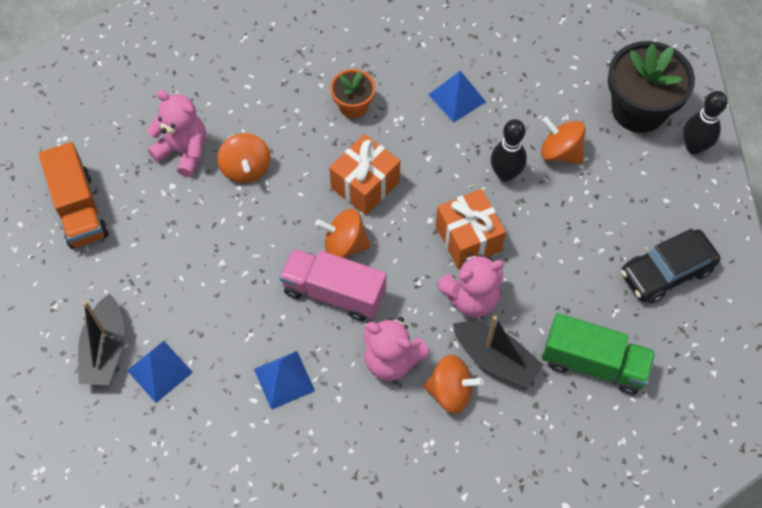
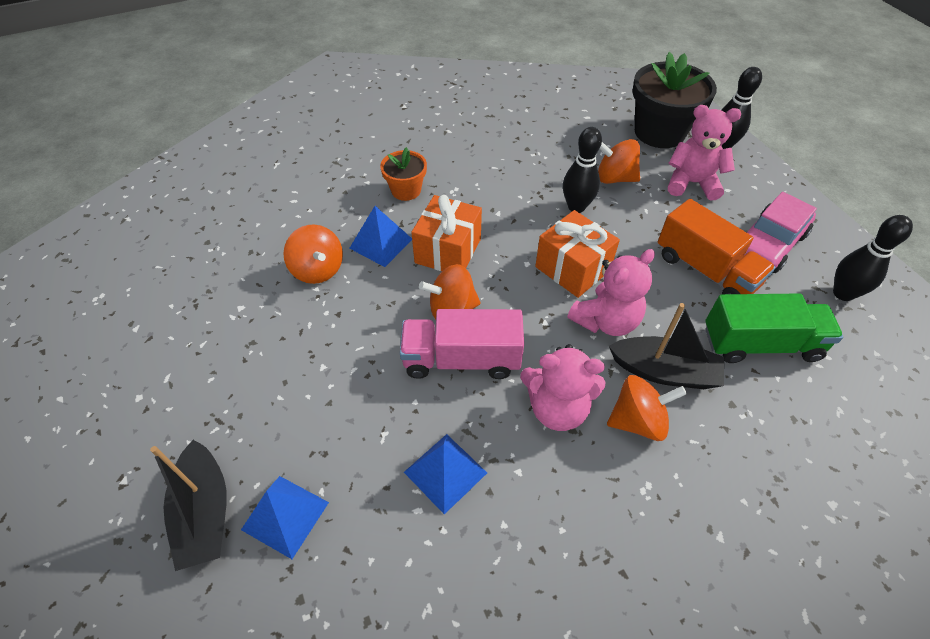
camera: 20 degrees left, 10 degrees down
orange truck [38,142,109,249] -> orange truck moved to [658,199,776,294]
pink teddy bear [147,90,206,177] -> pink teddy bear moved to [668,105,741,201]
blue pyramid [428,71,486,123] -> blue pyramid moved to [349,206,412,267]
black car [621,229,720,303] -> pink car [744,192,817,273]
none -> black bowling pin [833,215,913,301]

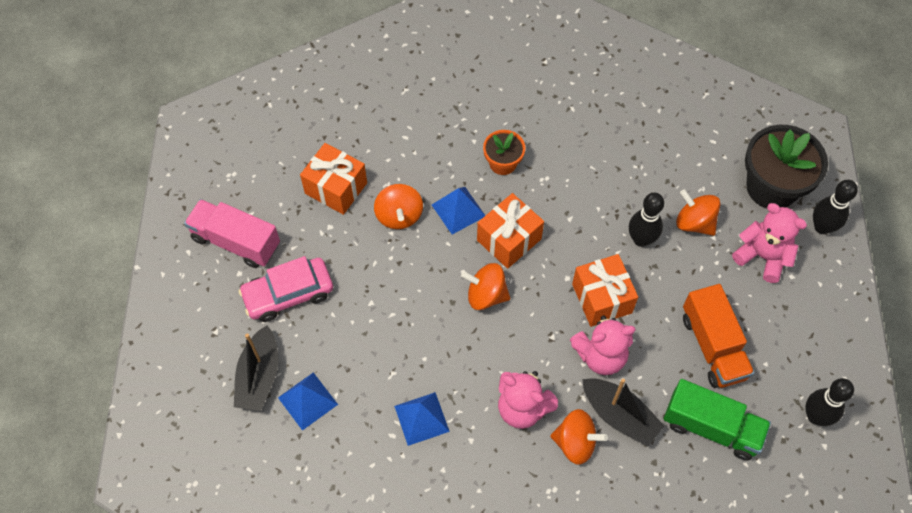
camera: 25 degrees right, 10 degrees up
pink truck [400,309,524,379] -> pink truck moved to [184,199,280,268]
pink car [744,192,817,273] -> pink car moved to [238,256,333,322]
none -> orange gift [300,143,367,215]

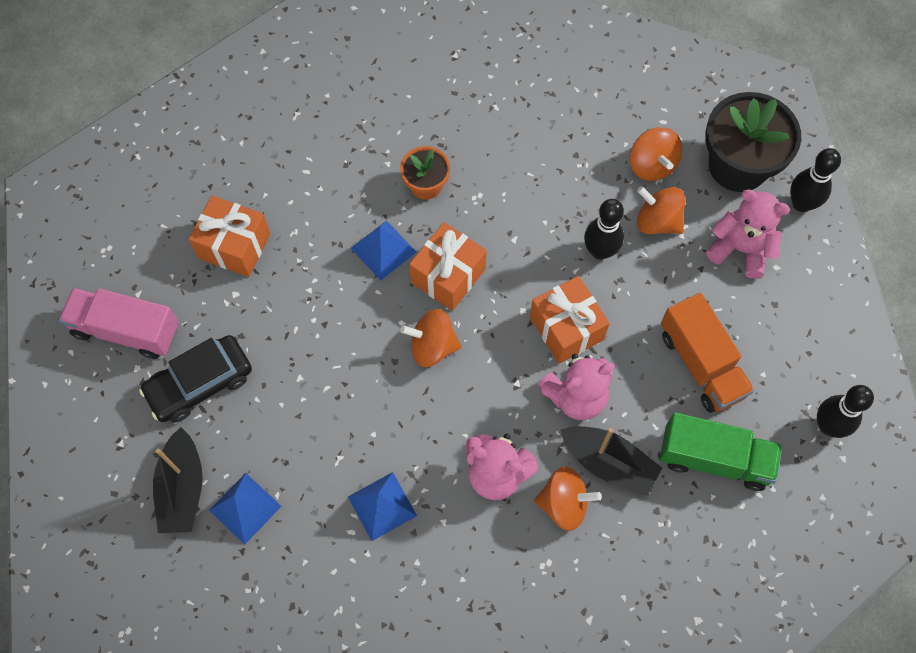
camera: 10 degrees left, 5 degrees up
pink car [238,256,333,322] -> black car [139,335,252,423]
orange spinning top [374,184,423,229] -> orange spinning top moved to [630,127,682,181]

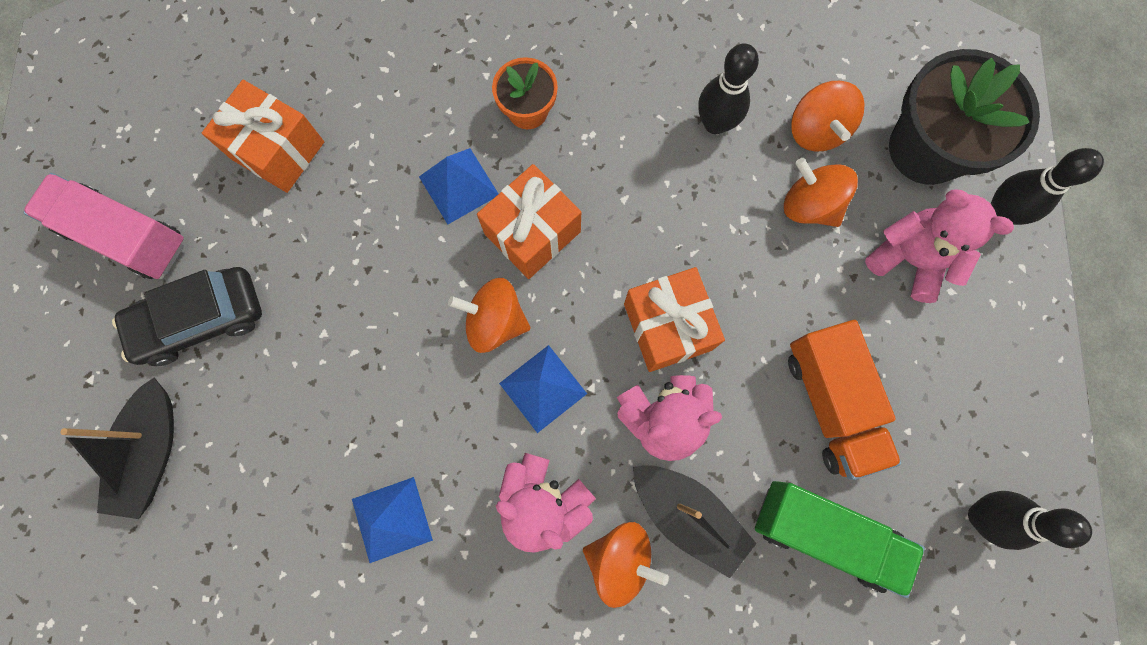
camera: 10 degrees right, 10 degrees up
blue pyramid [209,473,281,545] -> blue pyramid moved to [499,345,587,433]
black bowling pin [584,199,624,260] -> black bowling pin moved to [698,43,759,134]

